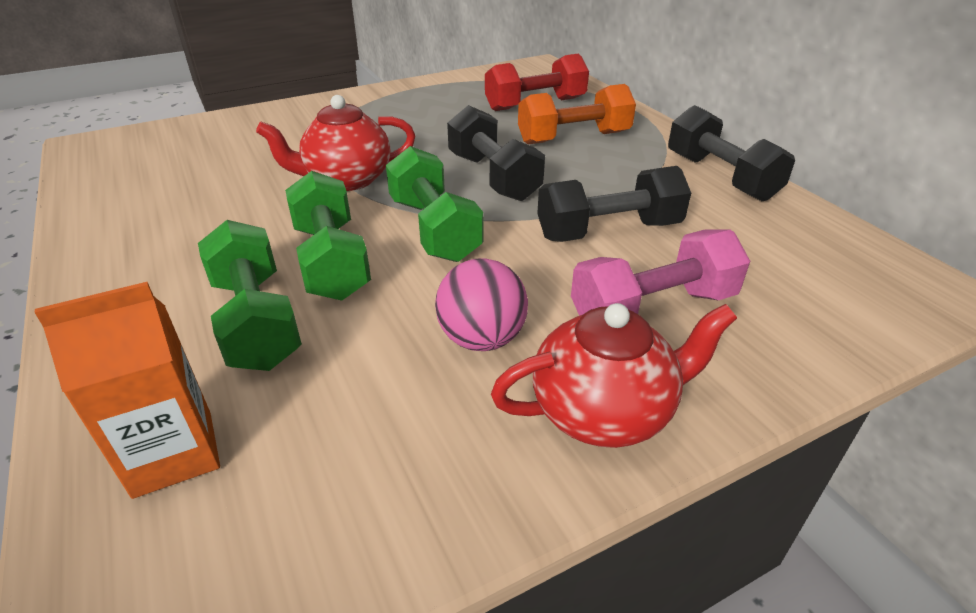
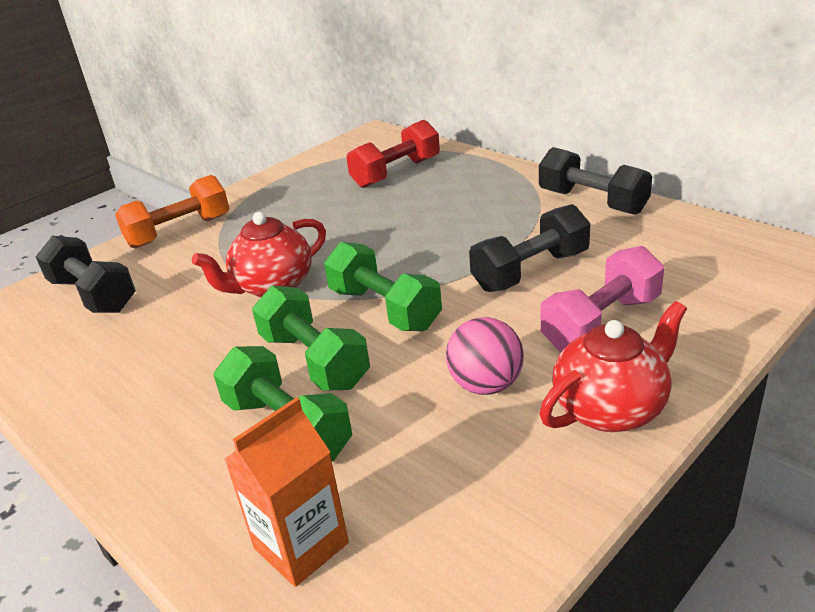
camera: 15 degrees left, 5 degrees down
black dumbbell [447,105,545,201] -> black dumbbell moved to [35,236,136,313]
orange dumbbell [518,84,636,144] -> orange dumbbell moved to [115,175,229,248]

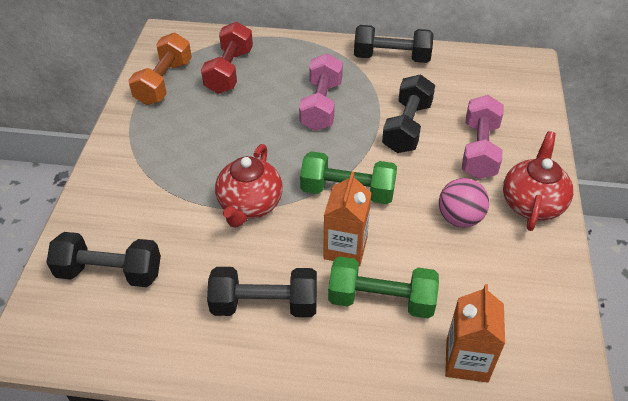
camera: 40 degrees left, 15 degrees up
orange dumbbell [115,175,229,248] -> orange dumbbell moved to [128,33,192,105]
green dumbbell [252,285,370,391] -> orange carton [323,171,371,266]
none -> black dumbbell [207,267,317,317]
none -> pink dumbbell [299,53,343,131]

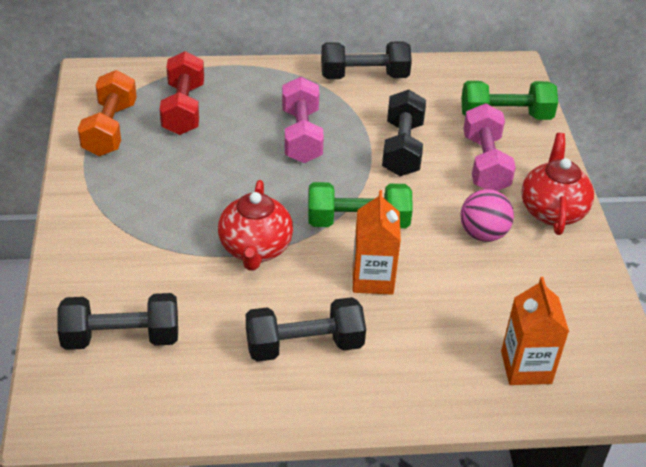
camera: 15 degrees left, 5 degrees down
green dumbbell [328,256,439,318] -> green dumbbell moved to [461,81,558,120]

